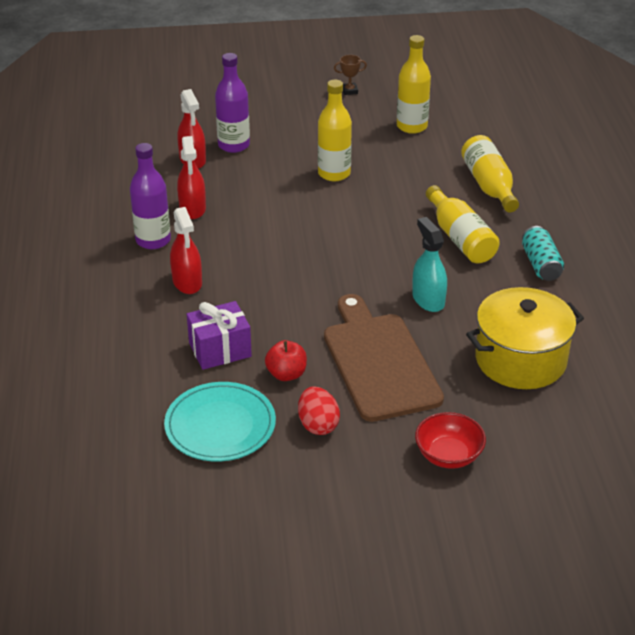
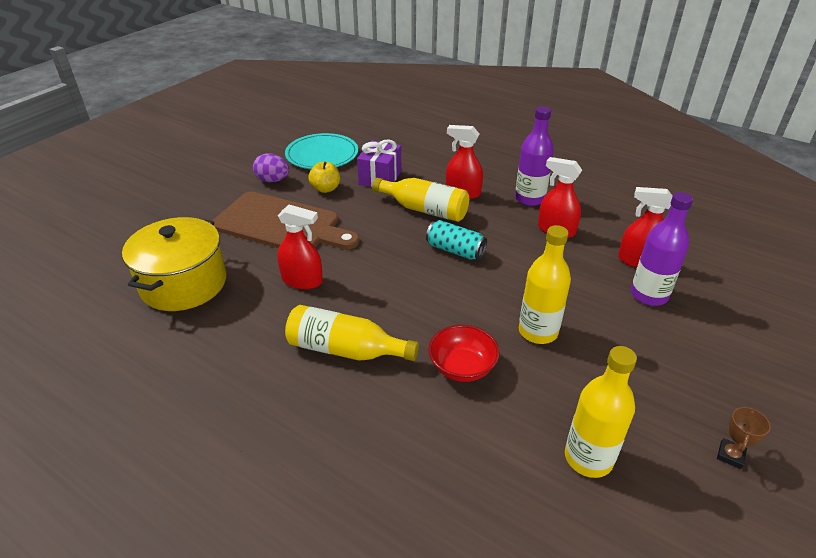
camera: 130 degrees right, 0 degrees up
red apple [265,340,307,381] -> yellow apple [308,162,340,193]
red egg [298,386,340,435] -> purple egg [253,153,289,182]
turquoise spray bottle [412,217,447,312] -> red spray bottle [277,205,323,289]
red bowl [415,412,486,469] -> red bowl moved to [428,325,500,382]
yellow bottle [461,135,519,212] -> yellow bottle moved to [372,177,469,222]
turquoise can [522,226,564,281] -> turquoise can moved to [426,220,487,260]

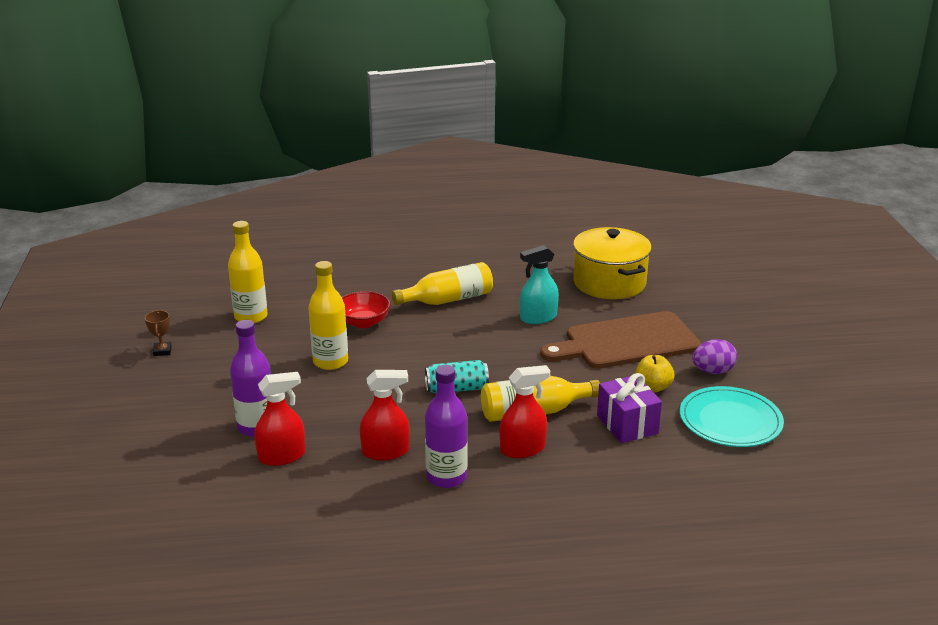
camera: 140 degrees right, 10 degrees down
red spray bottle [277,205,323,289] -> turquoise spray bottle [520,245,559,324]

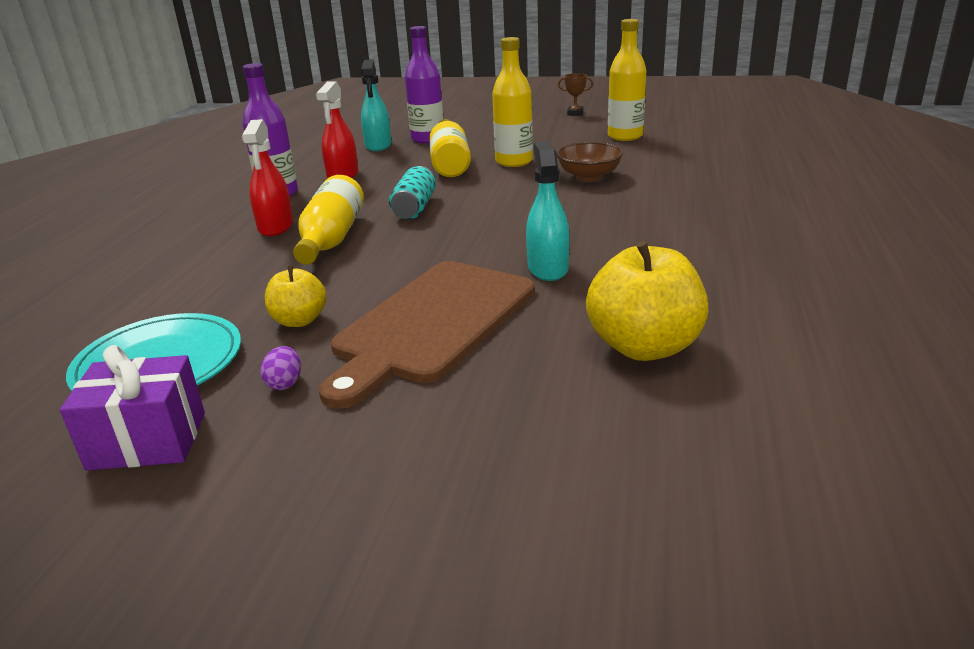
camera: 110 degrees right, 0 degrees up
red spray bottle [255,372,305,466] -> turquoise spray bottle [361,59,391,151]
red bowl [342,291,391,328] -> brown bowl [556,142,623,181]
yellow bottle [392,262,493,305] -> yellow bottle moved to [429,119,471,177]
brown cutting board [540,311,701,369] -> brown cutting board turned 150 degrees counterclockwise [319,261,535,409]
yellow pot [573,227,652,299] -> yellow apple [586,241,708,361]
purple gift [597,373,662,443] -> purple gift moved to [60,345,205,470]
purple egg [692,339,737,374] -> purple egg [261,346,301,390], size x0.61

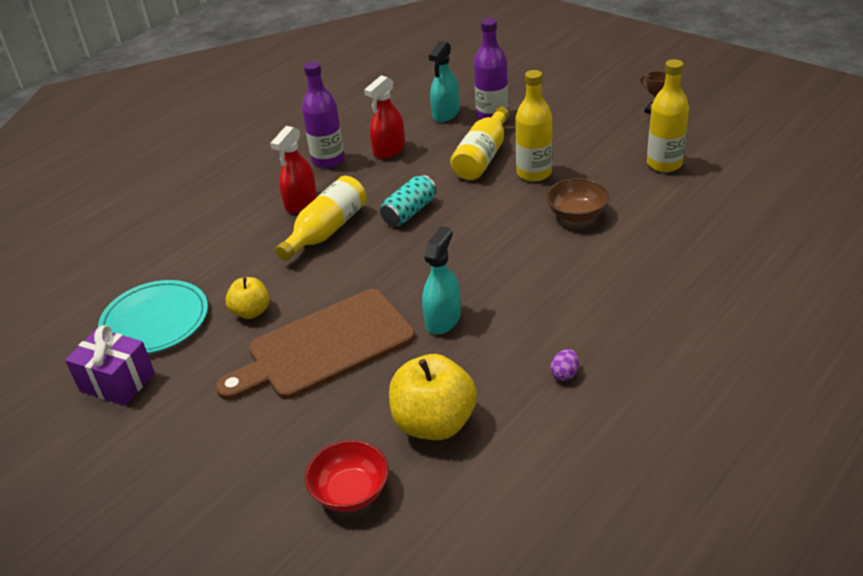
camera: 30 degrees right, 10 degrees up
purple egg [261,346,301,390] -> purple egg moved to [550,349,579,381]
none -> red bowl [305,440,389,512]

